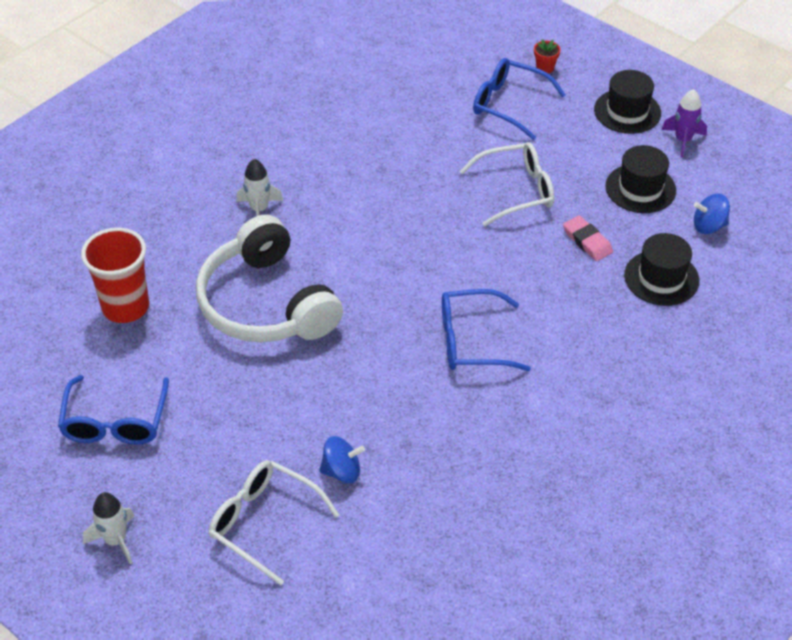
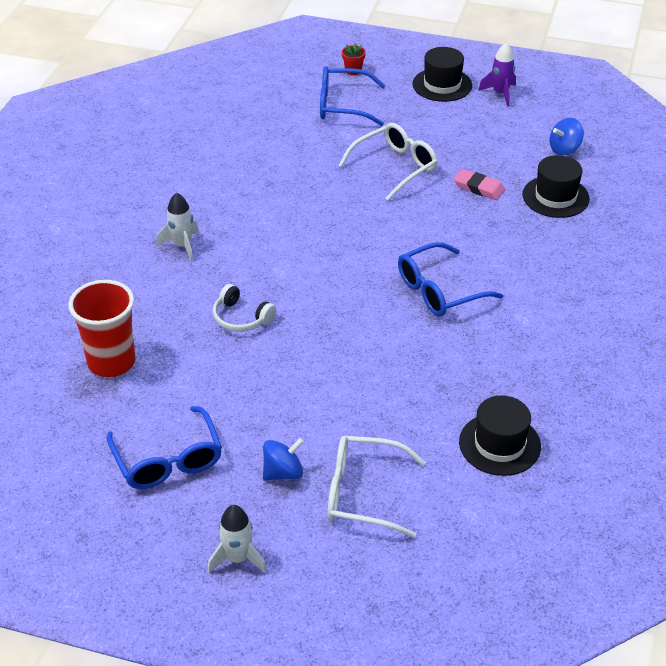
camera: 25 degrees left, 5 degrees down
white headphones [196,215,343,342] -> white headphones [213,284,276,332], size x0.42
blue spinning top [319,436,365,483] -> blue spinning top moved to [263,438,304,481]
black hat [605,145,676,213] -> black hat moved to [459,395,541,476]

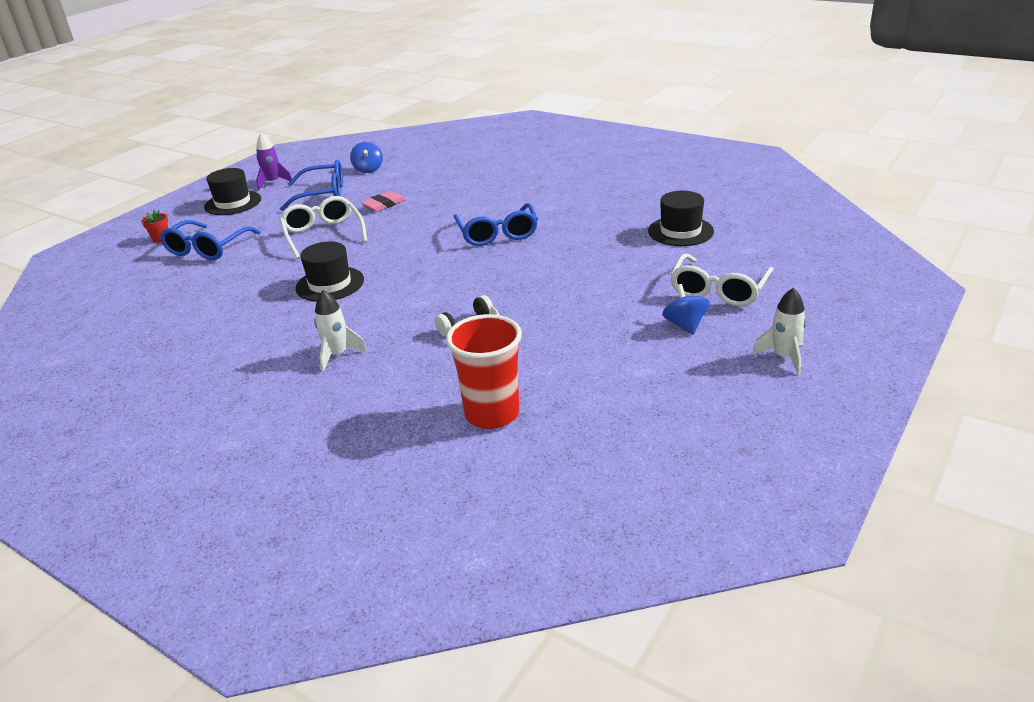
camera: 70 degrees left, 10 degrees down
blue glasses [107,406,222,489] -> blue glasses moved to [280,160,343,211]
black hat [523,155,590,218] -> black hat moved to [295,241,364,302]

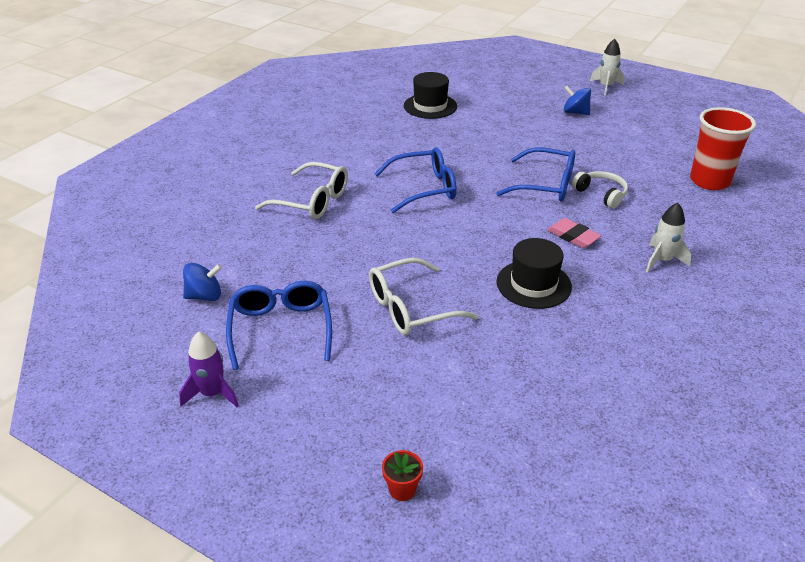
camera: 95 degrees left, 5 degrees up
blue glasses [160,220,261,260] -> blue glasses moved to [496,147,575,202]
black hat [204,168,261,215] -> none
pink eraser [361,191,406,212] -> pink eraser moved to [547,218,601,248]
blue spinning top [662,284,709,335] -> blue spinning top turned 45 degrees clockwise [564,86,591,115]
white glasses [670,254,774,306] -> white glasses moved to [255,162,348,219]

